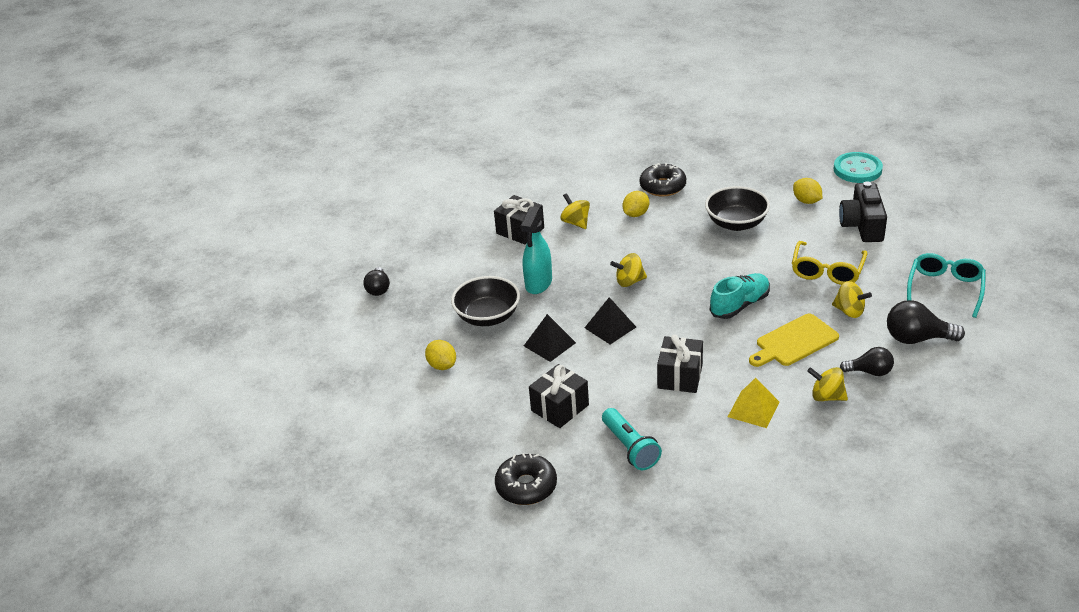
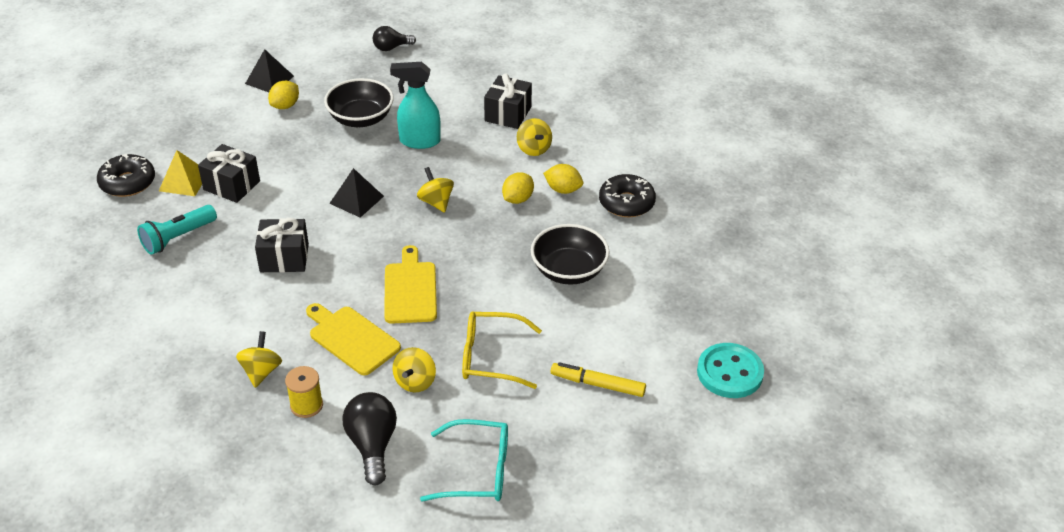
camera: 70 degrees right, 5 degrees up
black pyramid [524,314,576,362] -> black pyramid moved to [245,49,294,92]
yellow spinning top [560,193,590,229] -> yellow spinning top turned 120 degrees clockwise [517,118,552,156]
turquoise shoe [710,273,770,319] -> yellow cutting board [384,245,437,324]
yellow pyramid [728,378,779,428] -> yellow pyramid moved to [159,150,202,196]
yellow lemon [793,178,822,204] -> yellow lemon moved to [502,172,534,204]
black camera [839,181,887,242] -> yellow marker [551,362,646,397]
black light bulb [840,347,894,376] -> yellow spool [285,366,323,418]

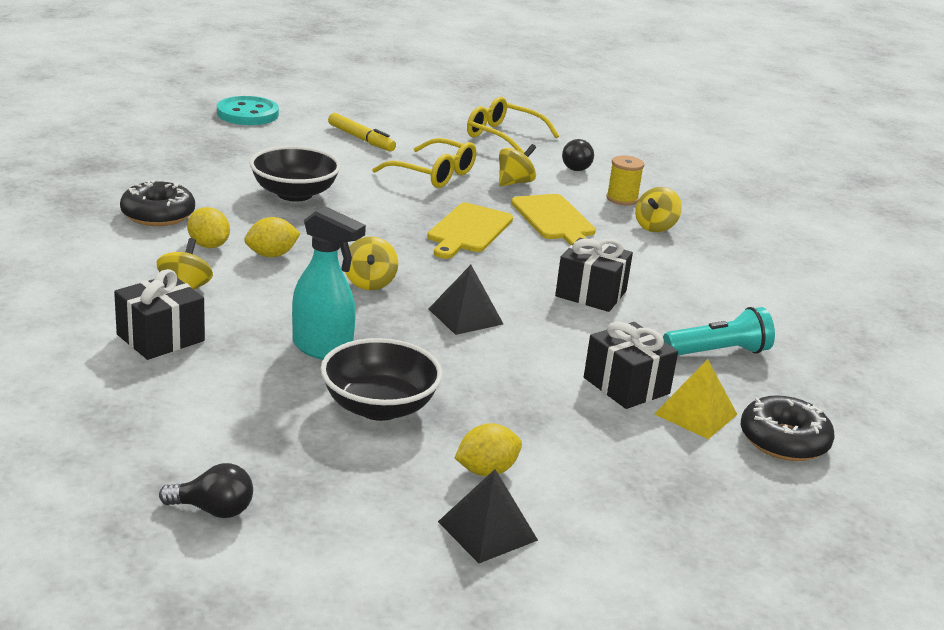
camera: 155 degrees left, 15 degrees down
black light bulb [343,392,397,485] -> black light bulb [562,139,594,171], size x0.65
turquoise glasses [420,419,508,501] -> yellow glasses [467,97,559,154]

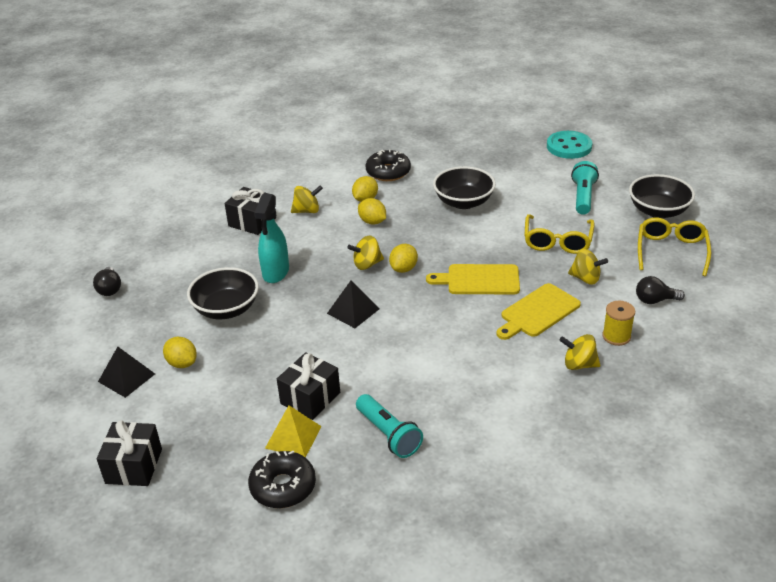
camera: 75 degrees right, 10 degrees up
yellow marker [328,113,396,151] -> turquoise flashlight [571,161,599,215]
black gift [555,238,633,312] -> black gift moved to [97,420,162,486]
none -> yellow lemon [389,244,418,273]
none -> black bowl [629,174,695,218]

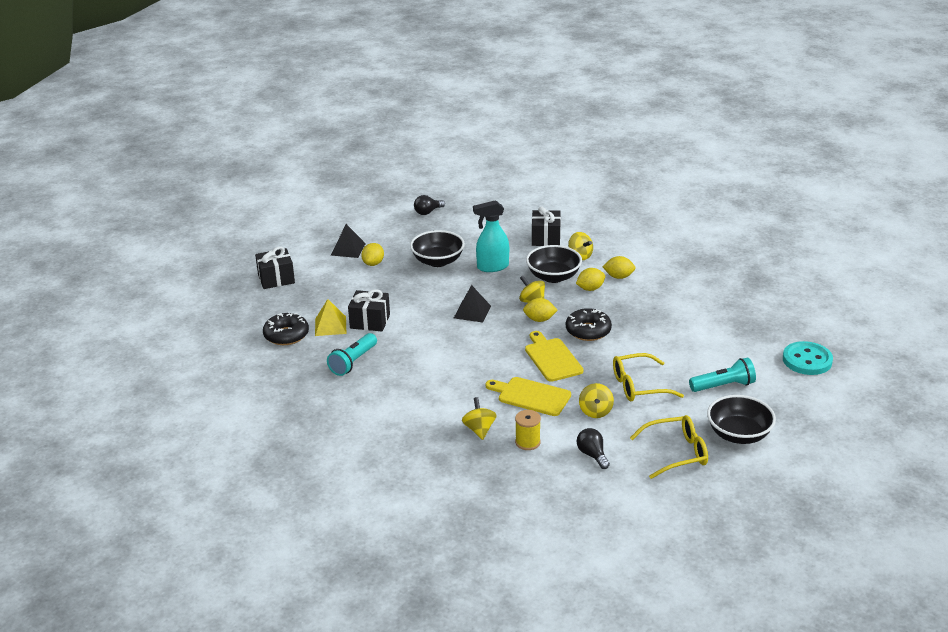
camera: 65 degrees right, 5 degrees down
yellow lemon [358,198,386,225] -> yellow lemon turned 45 degrees clockwise [576,268,605,291]
black donut [365,149,411,181] -> black donut moved to [566,308,612,341]
black bowl [433,166,496,209] -> black bowl moved to [526,245,582,283]

